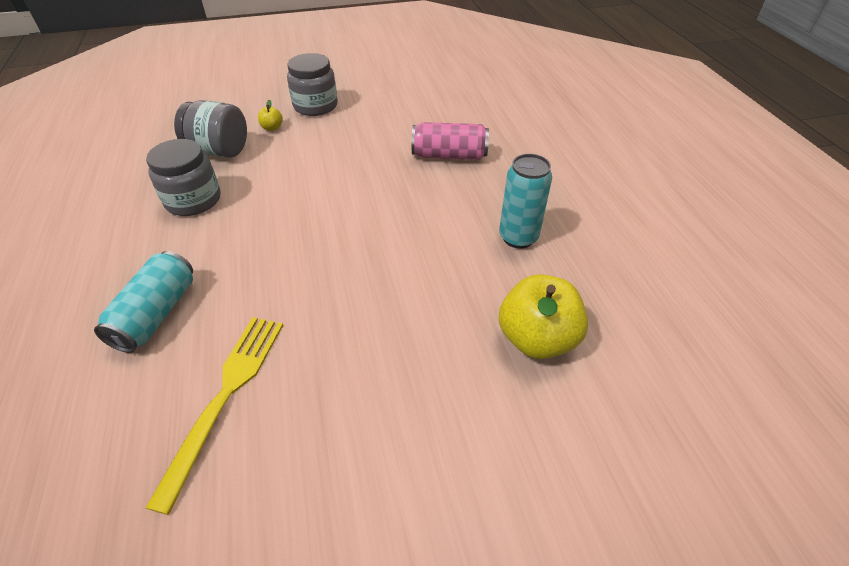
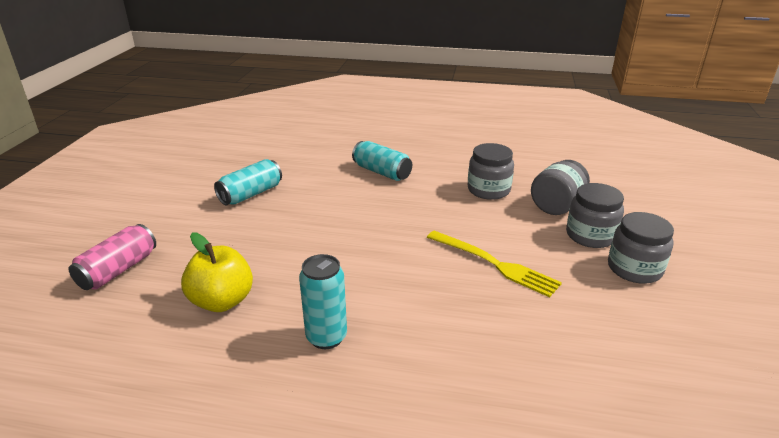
camera: 115 degrees right, 15 degrees down
yellow fork [145,317,283,515] -> yellow fork moved to [427,231,562,297]
yellow apple [258,100,283,131] -> grey jar [566,183,624,248]
pink can [411,122,489,160] -> pink can moved to [69,224,156,290]
none -> turquoise can [214,159,282,205]

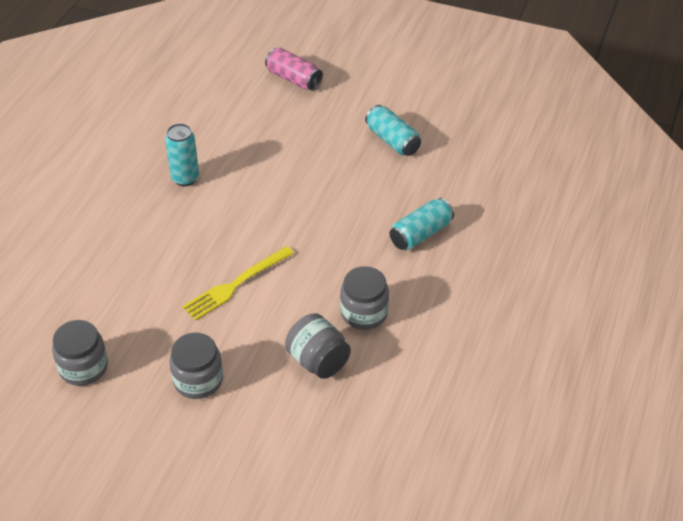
camera: 100 degrees right, 15 degrees up
yellow apple [181,232,253,312] -> none
grey jar [566,183,624,248] -> grey jar moved to [52,320,108,386]

